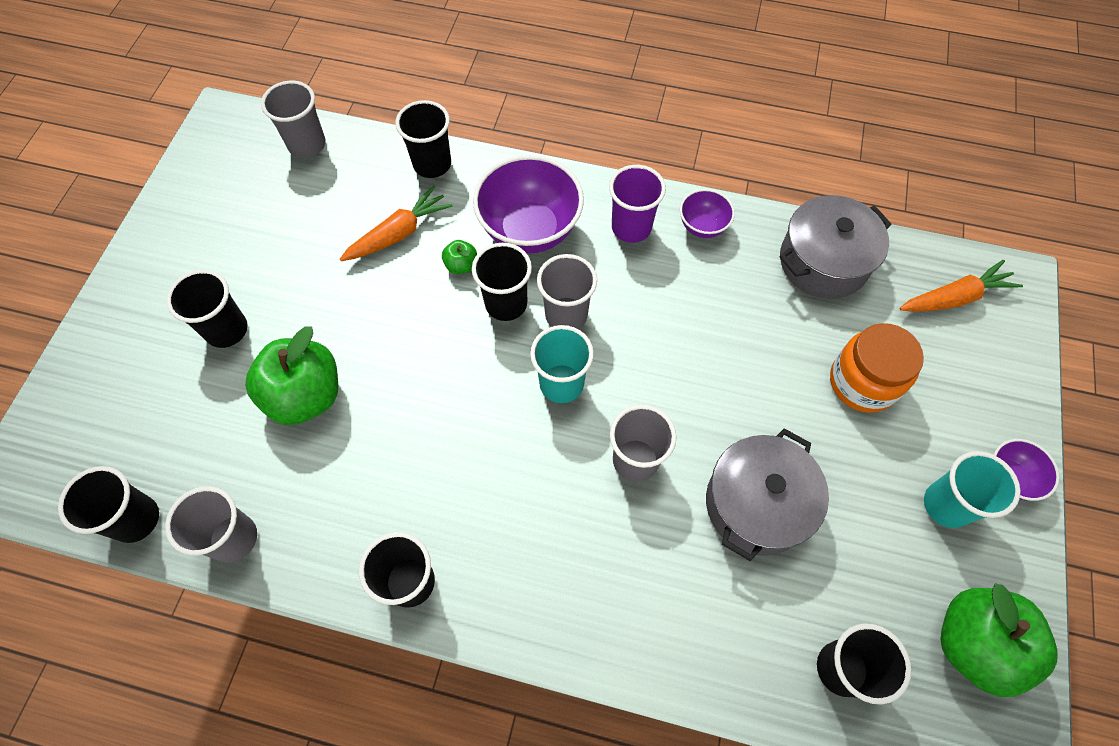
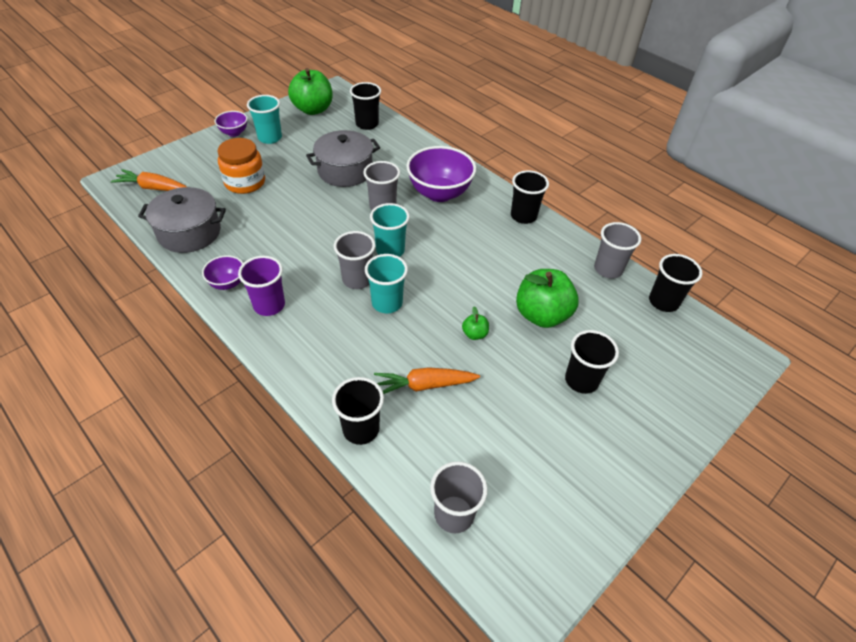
camera: 150 degrees left, 15 degrees down
green apple [442,240,477,274] -> green apple moved to [462,306,489,340]
black cup [472,243,532,321] -> turquoise cup [365,254,408,313]
purple bowl [473,155,584,253] -> purple bowl moved to [406,146,476,202]

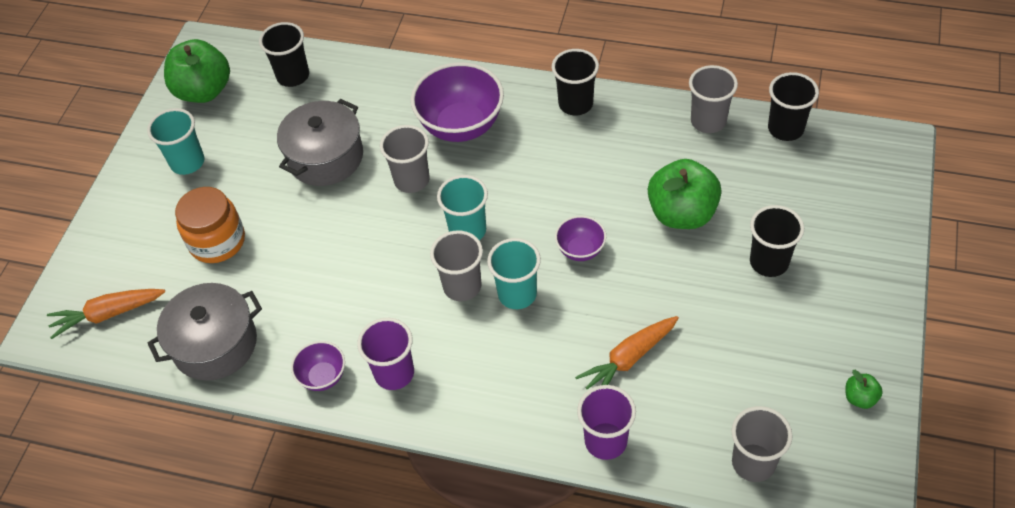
camera: 25 degrees left, 5 degrees up
purple bowl [215,111,247,137] -> purple bowl moved to [555,216,606,261]
black cup [332,377,384,445] -> purple cup [577,385,636,460]
green apple [462,306,489,340] -> green apple moved to [846,370,883,409]

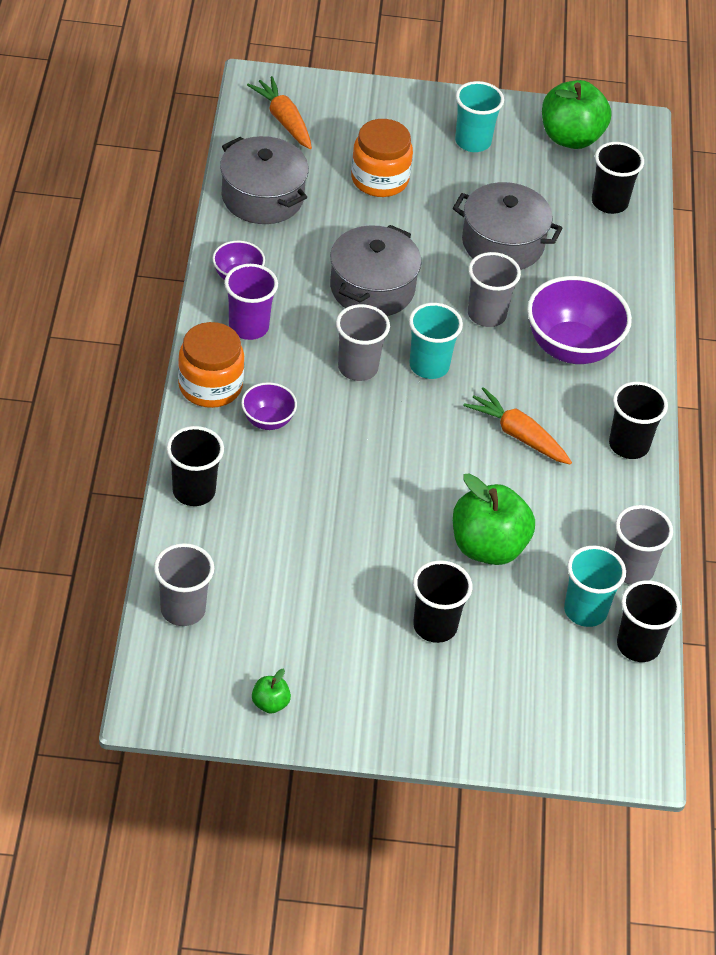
camera: 70 degrees right, 5 degrees down
turquoise cup [487,238,541,309] -> turquoise cup moved to [564,546,626,627]
purple bowl [555,216,606,261] -> purple bowl moved to [241,382,297,430]
orange carrot [575,316,679,389] -> orange carrot moved to [463,387,572,465]
purple cup [577,385,636,460] -> black cup [166,426,224,506]
none -> orange jar [178,322,244,408]
none -> grey pot [330,225,421,316]

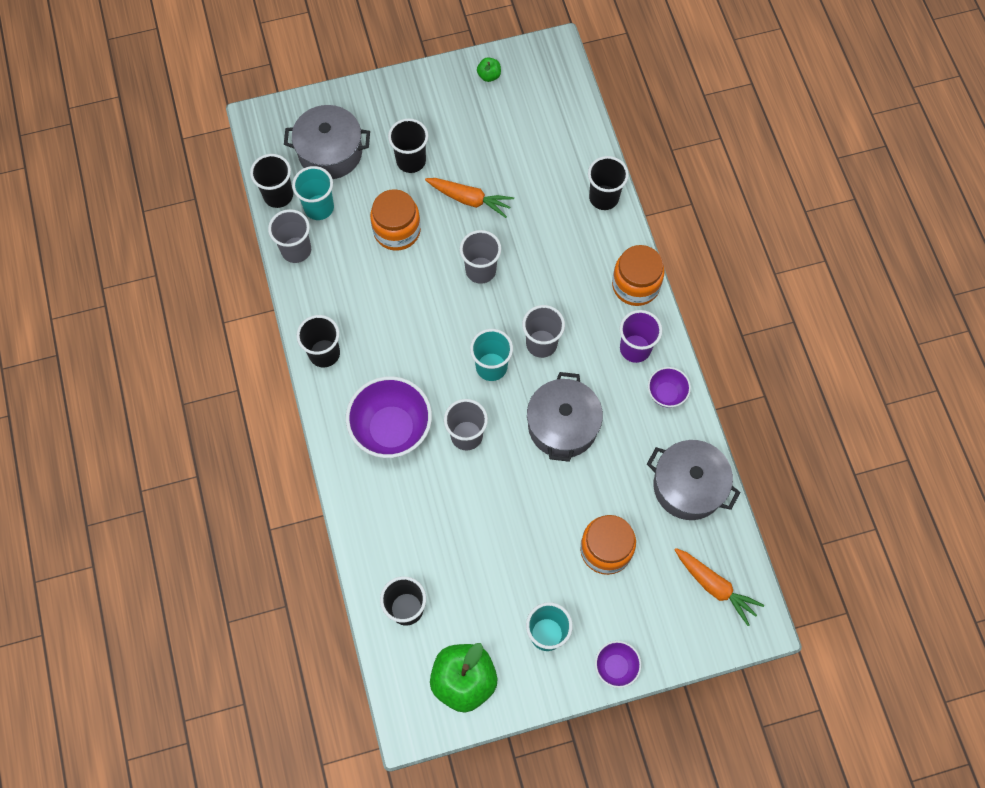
camera: 165 degrees right, 20 degrees up
grey cup [154,543,214,626] -> grey cup moved to [460,230,501,284]
purple bowl [241,382,297,430] -> purple bowl moved to [595,641,641,688]
grey pot [453,182,562,270] -> grey pot moved to [284,105,370,179]
green apple [453,473,535,565] -> orange jar [370,189,421,251]
orange carrot [463,387,572,465] -> orange carrot moved to [425,178,514,218]

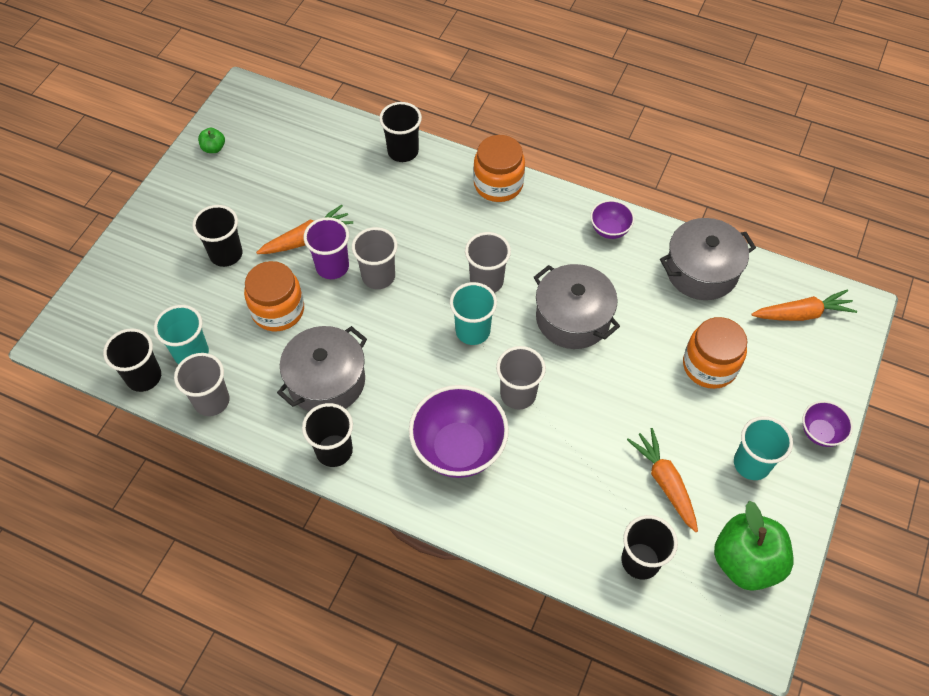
camera: 50 degrees left, 10 degrees down
grey pot [284,105,370,179] -> grey pot moved to [277,326,367,411]
purple cup [619,310,662,363] -> purple cup moved to [304,217,349,279]
none -> orange carrot [627,428,698,532]

